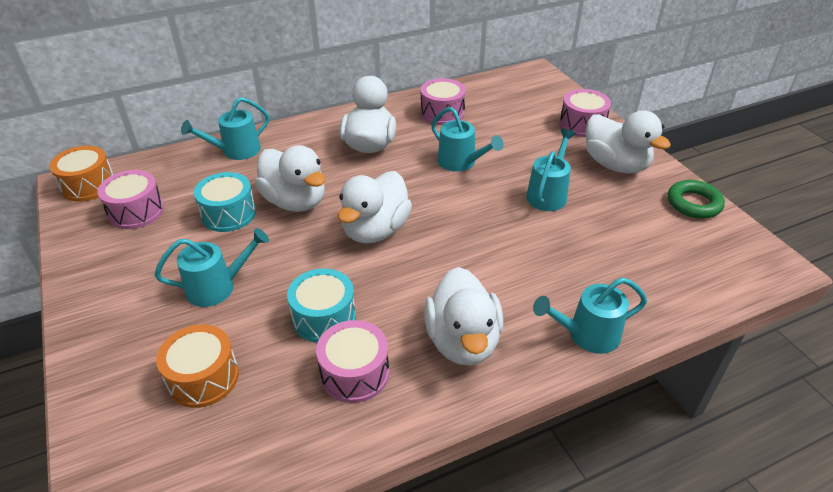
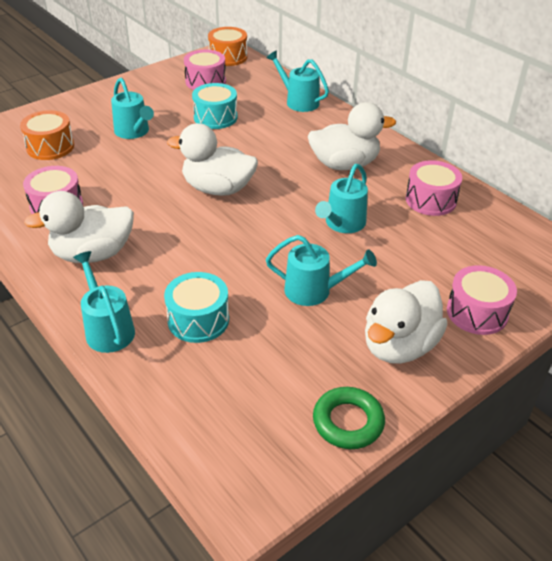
camera: 75 degrees right, 0 degrees up
white duck [255,145,325,212] -> none
turquoise drum [287,268,356,343] -> turquoise drum moved to [164,272,229,343]

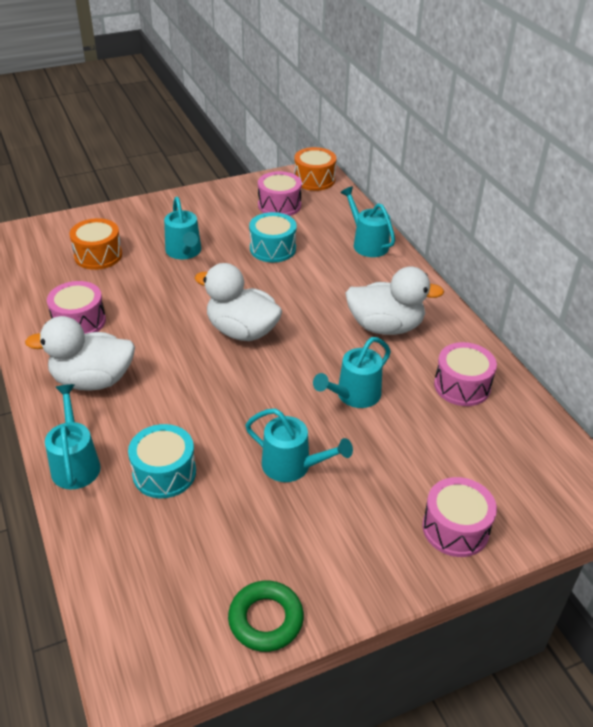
camera: 15 degrees right, 0 degrees up
white duck [365,280,447,364] -> none

